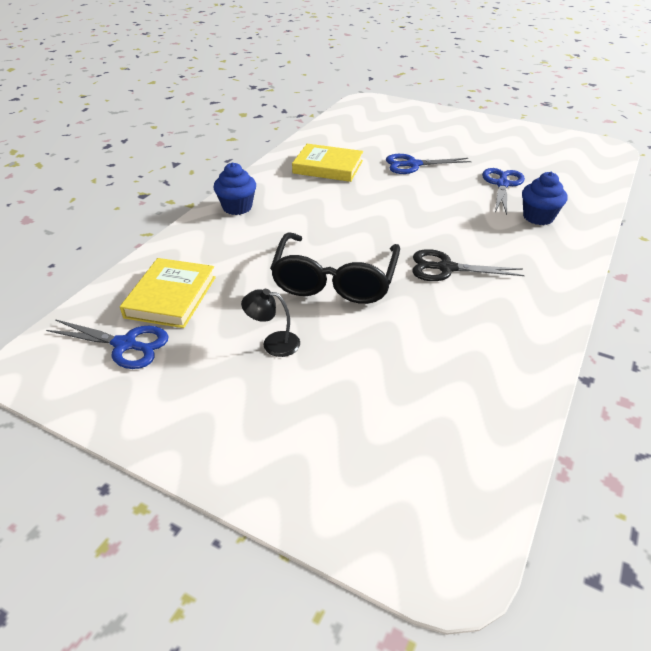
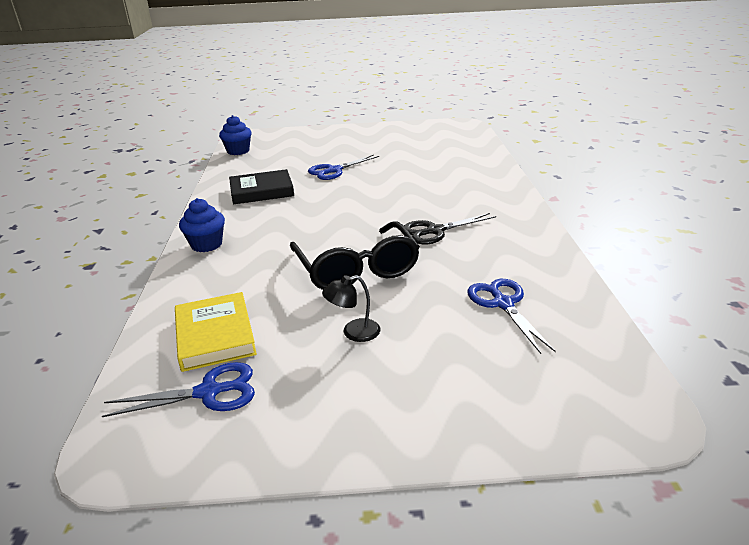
camera: 30 degrees left, 10 degrees down
yellow book [292,144,363,182] -> black book [229,169,294,204]
blue scissors [482,168,525,215] -> blue scissors moved to [468,279,556,354]
blue cupcake [522,172,567,225] -> blue cupcake moved to [219,115,252,155]

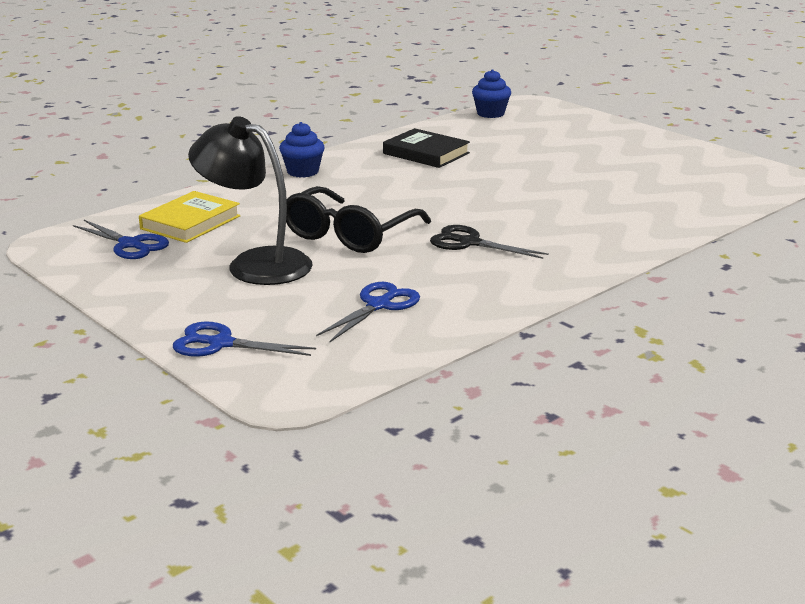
camera: 50 degrees right, 5 degrees down
blue scissors [308,155,379,180] -> blue scissors moved to [173,321,316,357]
black lamp [322,275,380,342] -> black lamp [188,116,313,285], size x2.31

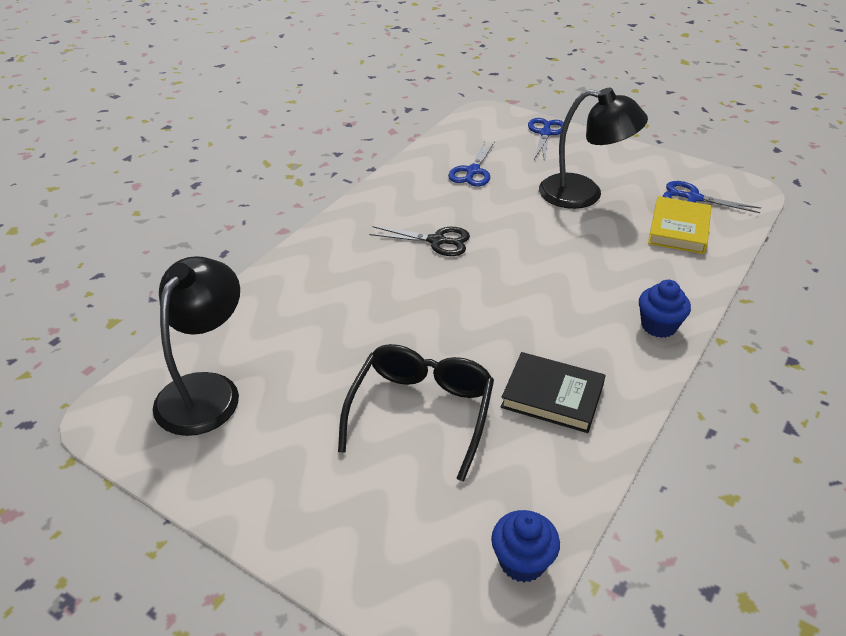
camera: 165 degrees right, 15 degrees up
blue scissors [173,321,316,357] -> blue scissors turned 75 degrees counterclockwise [528,118,564,161]
black glasses [286,186,431,253] -> black glasses moved to [338,344,494,482]
none -> black lamp [153,256,240,436]

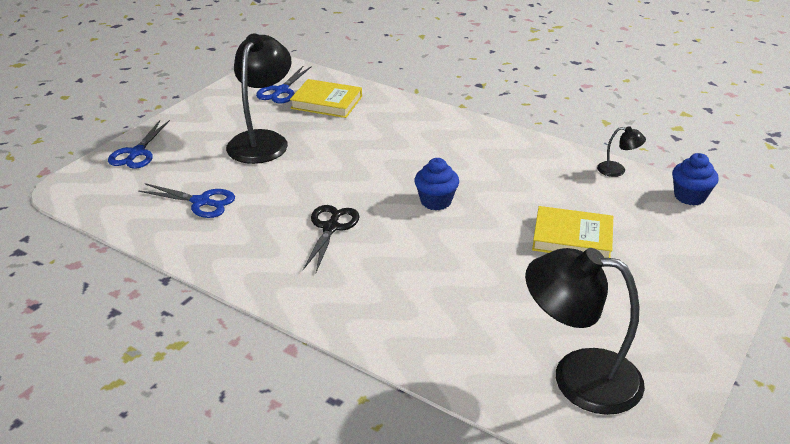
camera: 90 degrees left, 5 degrees down
black glasses [338,344,494,482] -> yellow book [532,206,613,258]
black book [501,352,606,433] -> none
blue scissors [528,118,564,161] -> blue scissors turned 90 degrees counterclockwise [108,120,170,169]
blue cupcake [639,280,691,338] -> blue cupcake moved to [415,158,459,210]
none -> black lamp [597,126,646,177]

